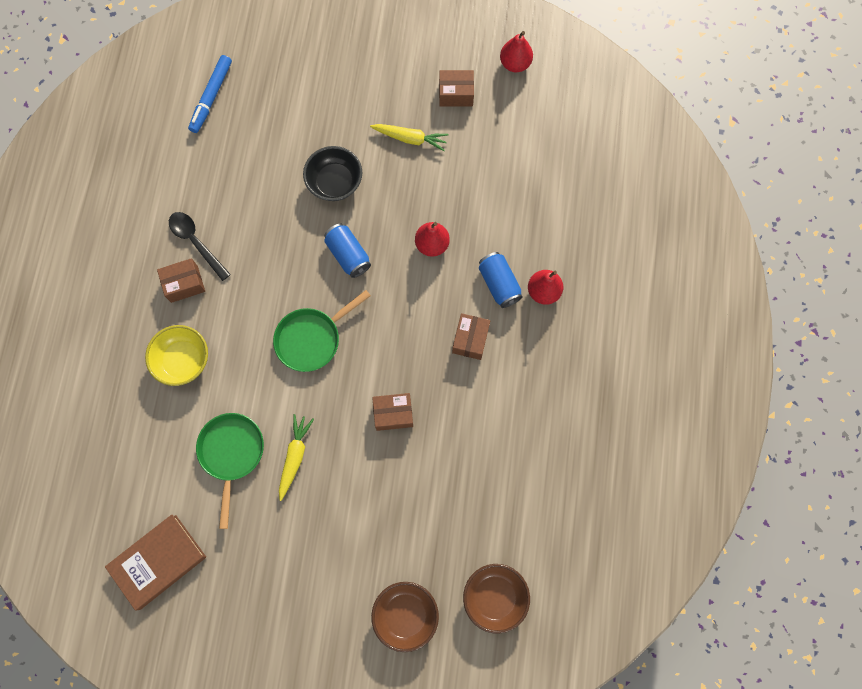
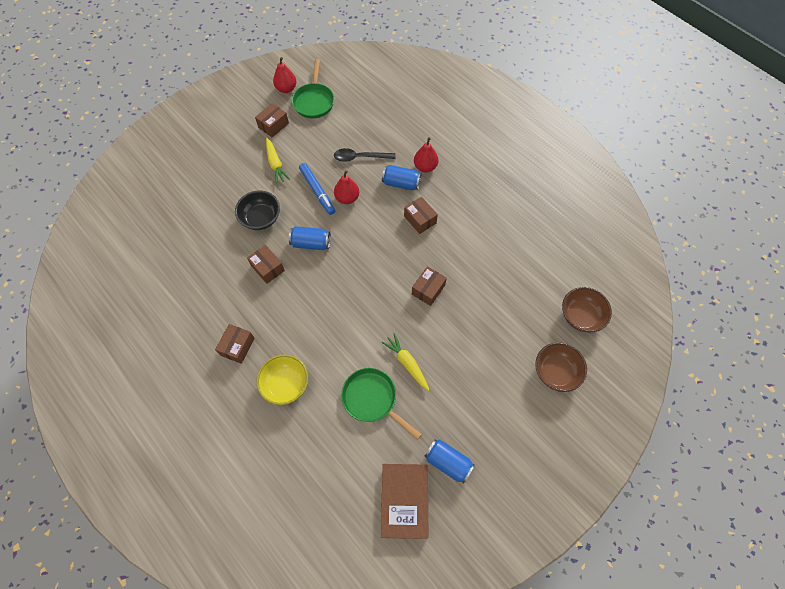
camera: 50 degrees left, 10 degrees down
black spoon [169,212,231,281] -> black spoon moved to [334,148,396,162]
blue marker [188,55,232,133] -> blue marker moved to [299,163,335,215]
green pan [273,290,371,372] -> green pan moved to [292,59,334,118]
yellow carrot [370,124,449,151] -> yellow carrot turned 105 degrees clockwise [266,138,290,184]
none -> brown box [247,245,285,284]
none -> blue can [425,440,475,484]

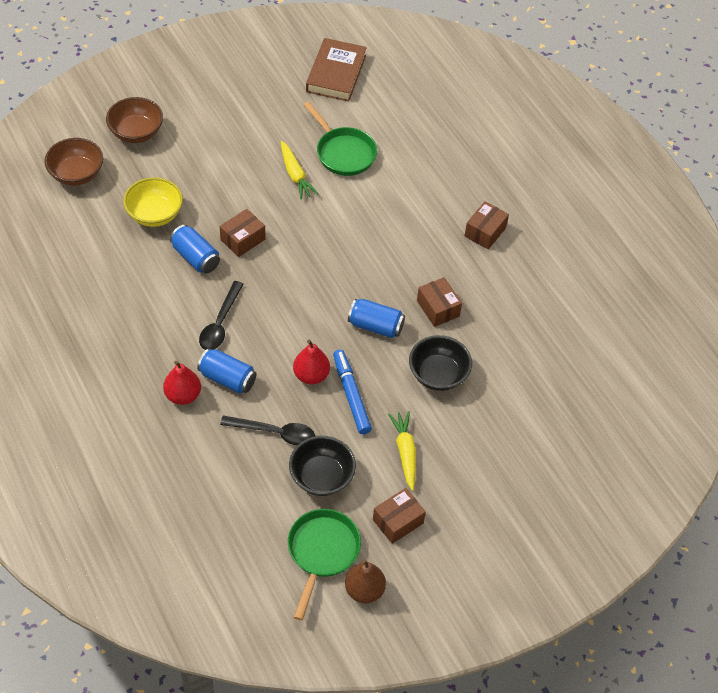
camera: 170 degrees left, 10 degrees down
yellow bowl [256,355,308,405] -> yellow bowl moved to [123,177,183,227]
red pear [273,57,296,93] -> brown pear [345,559,386,603]
brown box [404,197,438,234] -> black spoon [199,281,244,350]
blue can [425,440,475,484] -> blue can moved to [170,225,220,273]
none -> black bowl [289,436,356,496]

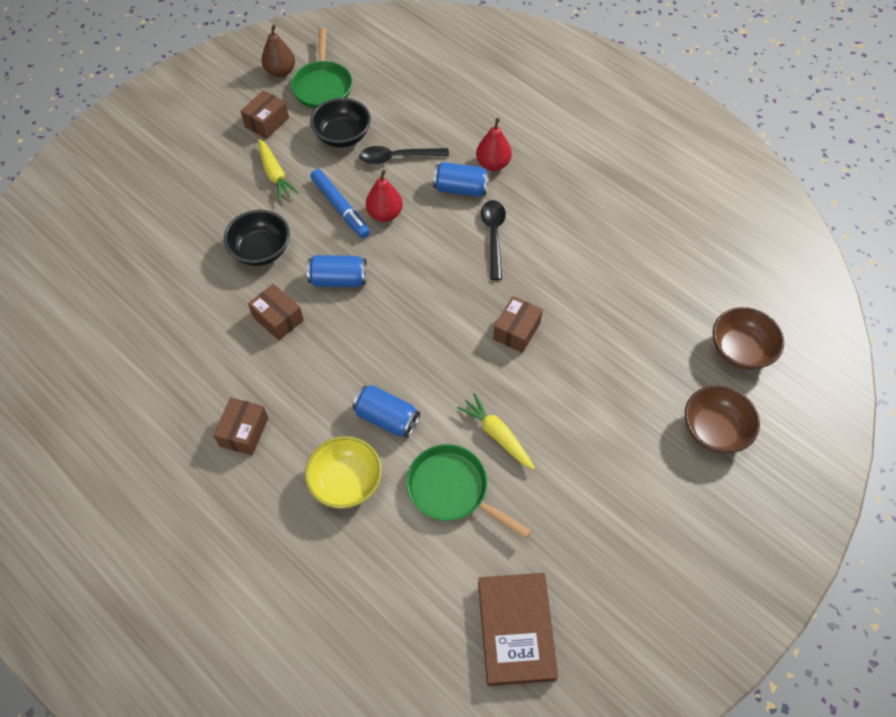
camera: 165 degrees right, 5 degrees up
yellow bowl [123,177,183,227] -> yellow bowl moved to [305,436,382,509]
blue can [170,225,220,273] -> blue can moved to [352,385,420,438]

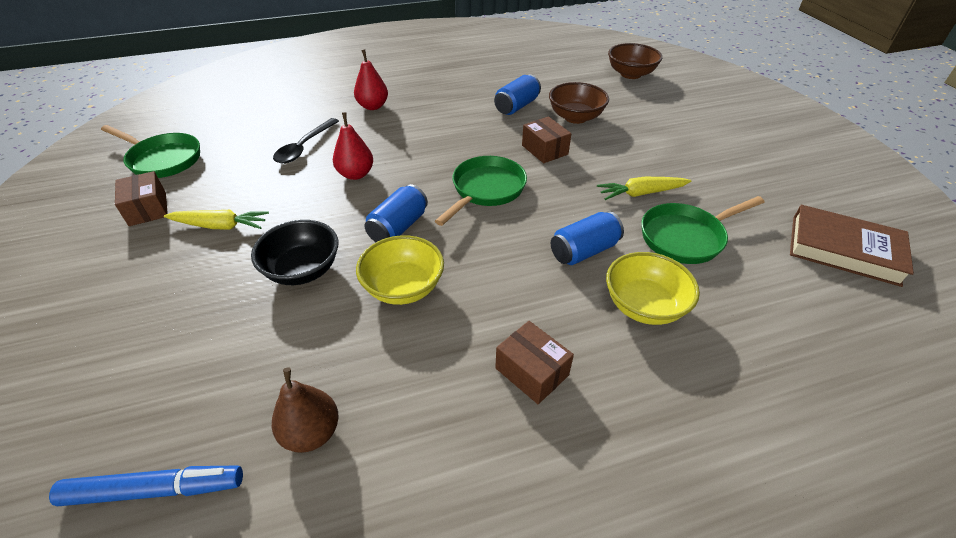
camera: 60 degrees left, 15 degrees down
brown box [248,284,304,340] -> yellow bowl [356,235,444,305]
brown pear [261,24,295,78] -> brown pear moved to [272,368,339,453]
black bowl [310,98,371,148] -> none
blue marker [310,169,370,238] -> blue marker moved to [49,466,243,506]
blue can [433,162,490,197] -> blue can moved to [494,74,541,115]
black spoon [481,200,506,280] -> none
brown bowl [685,385,760,453] -> brown bowl moved to [549,82,609,124]
none -> green pan [435,156,527,226]

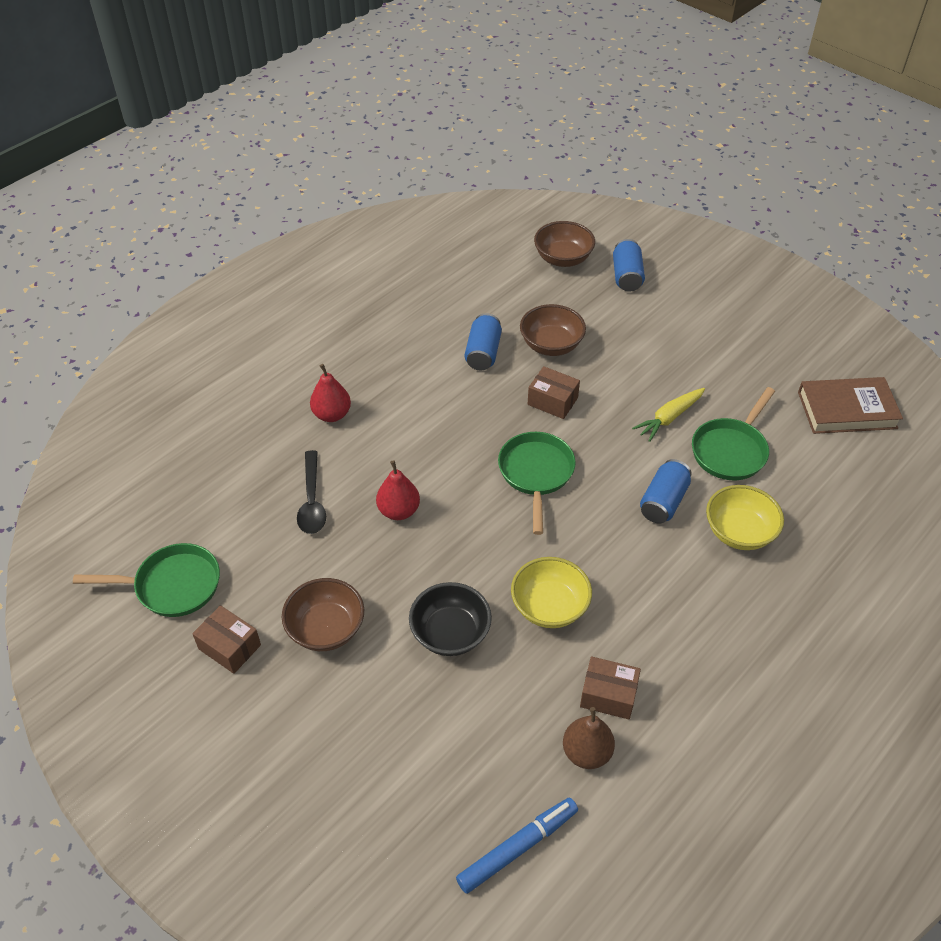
camera: 30 degrees left, 5 degrees up
yellow carrot [164,210,269,230] -> brown bowl [282,578,364,651]
blue can [364,184,428,242] -> blue can moved to [613,239,645,291]
brown box [495,321,574,404] -> brown box moved to [580,656,641,719]

